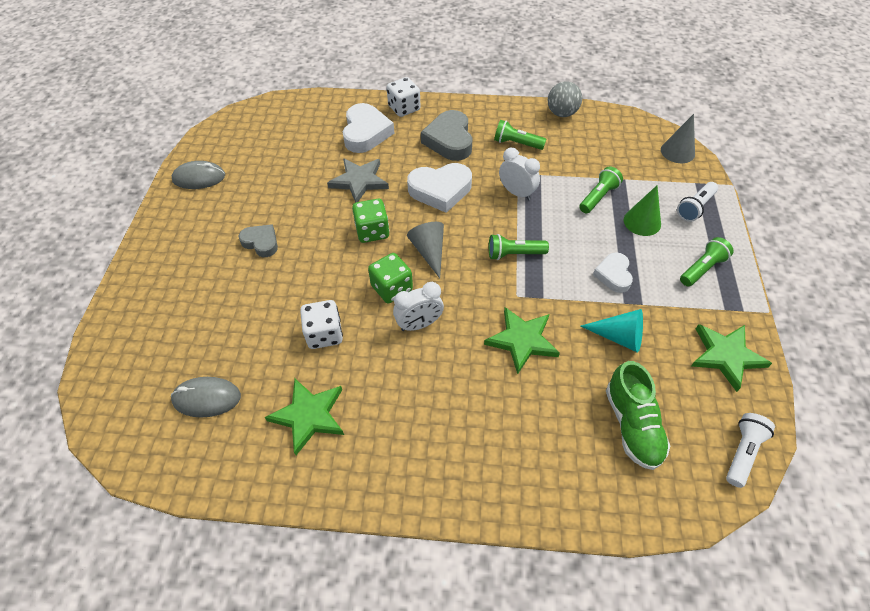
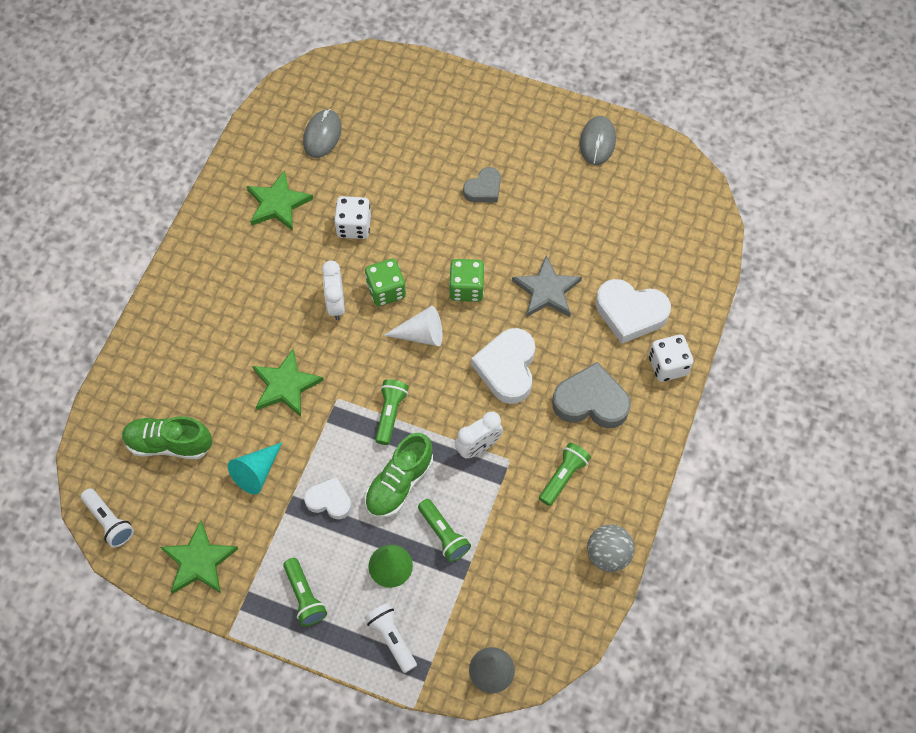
camera: 105 degrees right, 10 degrees up
grey cone [407,222,444,278] -> white cone [384,306,442,346]
none -> green shoe [365,433,433,518]

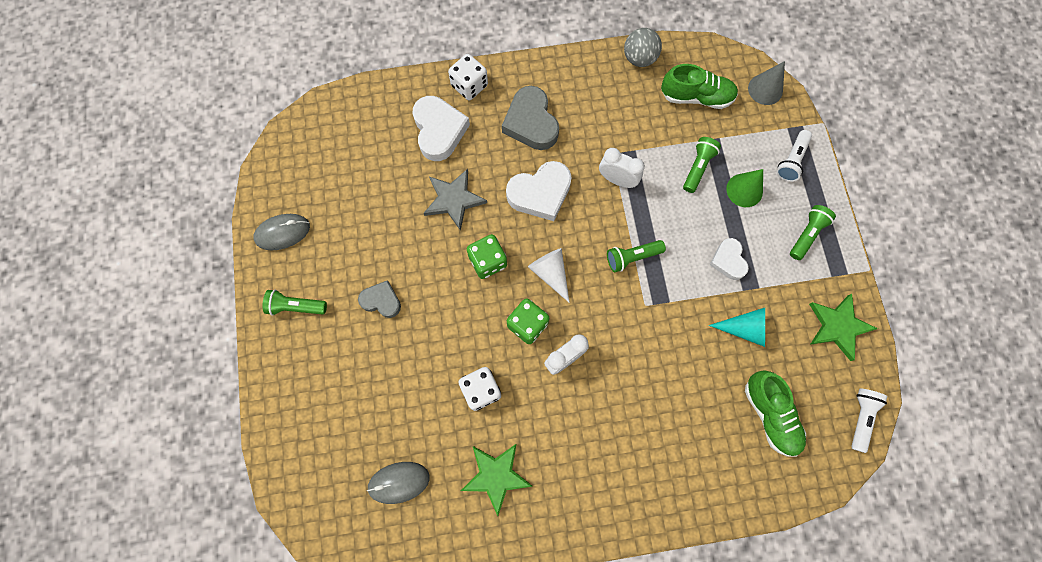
camera: 120 degrees left, 10 degrees up
green star [252,349,324,417] -> none
green shoe [365,433,433,518] -> green shoe moved to [661,64,738,109]
green flashlight [539,443,591,506] -> green flashlight moved to [263,289,327,316]

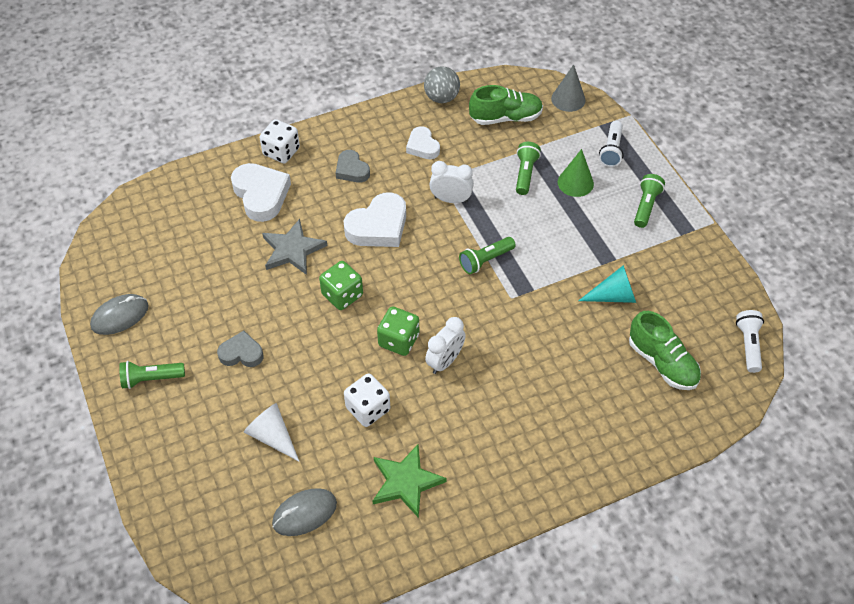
camera: 15 degrees left, 20 degrees down
grey heart [502,86,559,150] -> grey heart [336,150,370,183], size x0.60
white cone [528,248,570,303] -> white cone moved to [244,403,299,461]
white heart [710,238,749,280] -> white heart moved to [406,126,440,159]
green star [809,294,878,361] -> none

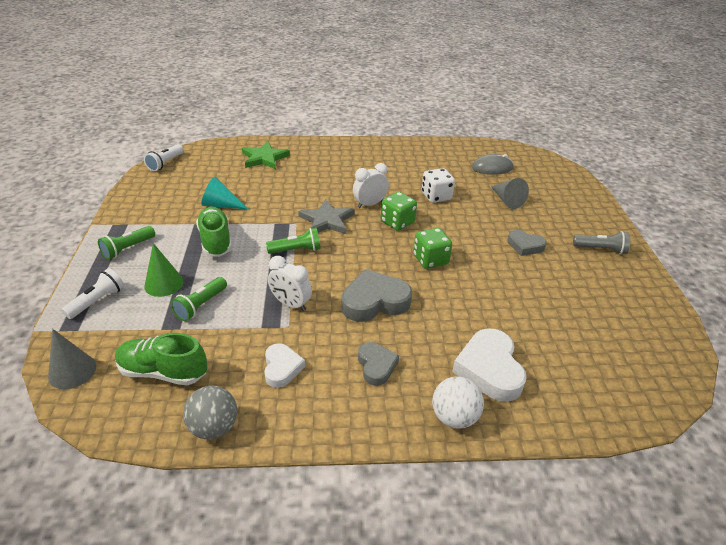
camera: 160 degrees left, 15 degrees down
grey mouse [90,294,149,335] -> none
green flashlight [119,361,185,389] -> grey flashlight [573,231,630,254]
white cone [244,403,299,461] -> grey cone [491,178,529,209]
white dice [259,119,300,163] -> white ball [432,376,484,429]
grey star [262,219,327,275] -> grey star moved to [298,199,355,234]
white heart [344,192,406,247] -> grey heart [342,269,412,322]
green star [373,445,446,518] -> green star moved to [242,141,290,169]
green shoe [629,311,701,390] -> green shoe moved to [196,207,232,257]

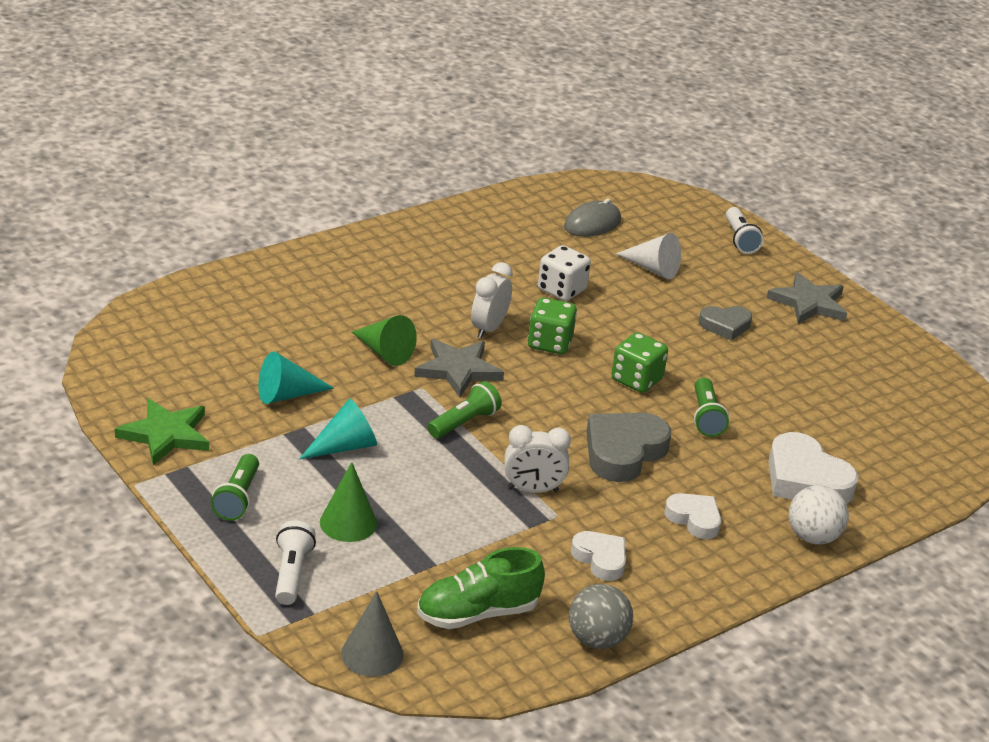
camera: 35 degrees left, 5 degrees down
white flashlight [144,144,184,171] -> white flashlight moved to [726,207,764,254]
green flashlight [171,277,227,321] -> green flashlight moved to [694,378,729,437]
green shoe [196,207,232,257] -> turquoise cone [299,398,377,459]
green star [242,141,290,169] -> green star moved to [115,398,209,465]
grey heart [358,342,399,386] -> white heart [664,493,721,539]
grey cone [491,178,529,209] -> white cone [616,233,681,279]
grey flashlight [573,231,630,254] -> grey star [767,272,847,324]
none -> green cone [352,315,417,366]

